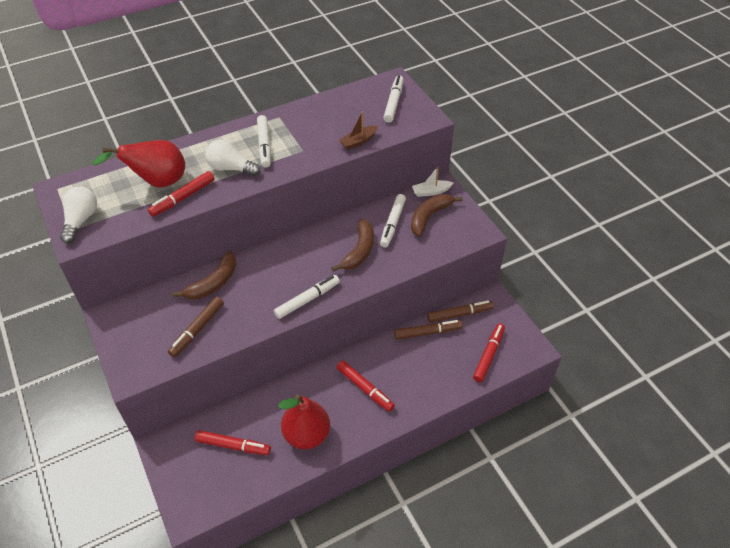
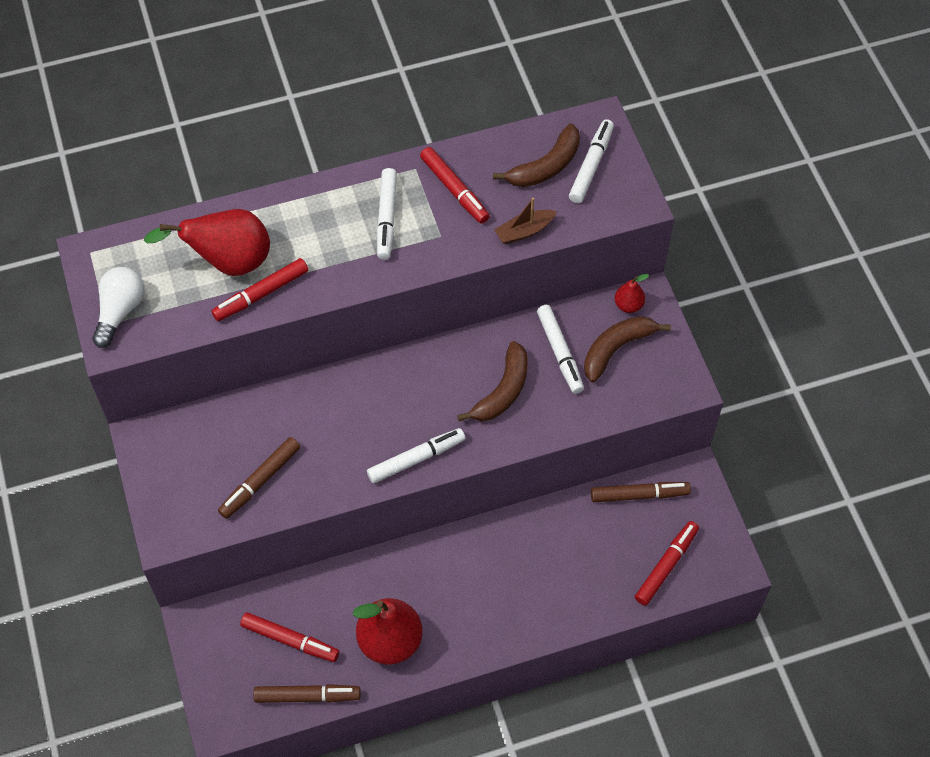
camera: 10 degrees right, 10 degrees up
brown banana [173,251,236,300] -> brown banana moved to [493,123,580,187]
white light bulb [205,140,261,176] -> none
red marker [337,360,395,412] -> red marker moved to [420,147,490,224]
white marker [380,194,406,248] -> white marker turned 45 degrees counterclockwise [537,305,584,394]
brown marker [394,320,463,340] -> brown marker moved to [253,684,361,703]
white boat [412,167,453,197] -> red pear [615,274,649,313]

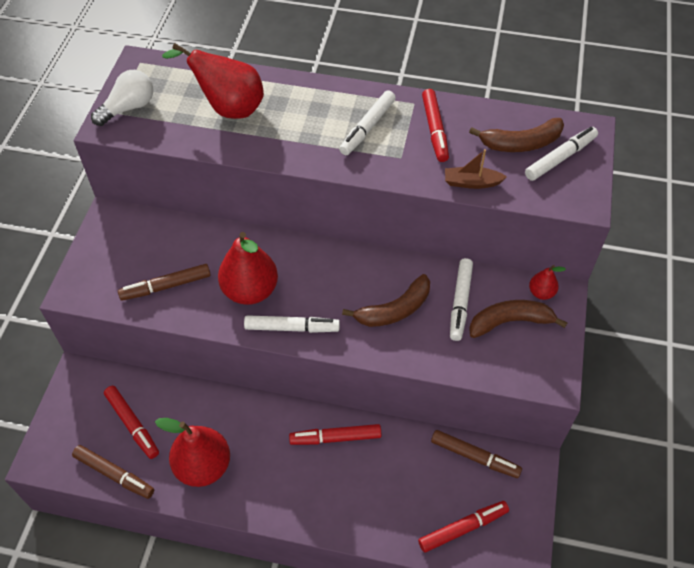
camera: 30 degrees right, 5 degrees down
red marker [211,258,308,321] -> red marker moved to [289,424,382,445]
none -> red pear [218,232,278,305]

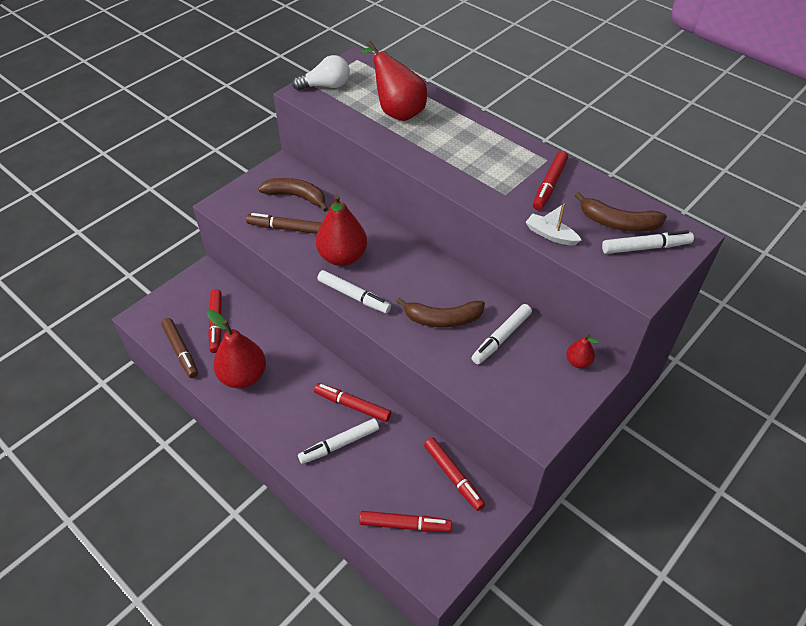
camera: 30 degrees right, 5 degrees down
white marker [339,90,396,155] -> white marker moved to [298,419,379,464]
brown marker [431,430,522,478] -> red marker [424,438,485,511]
brown boat [445,149,507,189] -> white boat [526,203,582,245]
brown banana [469,300,567,338] -> brown banana moved to [258,178,328,212]

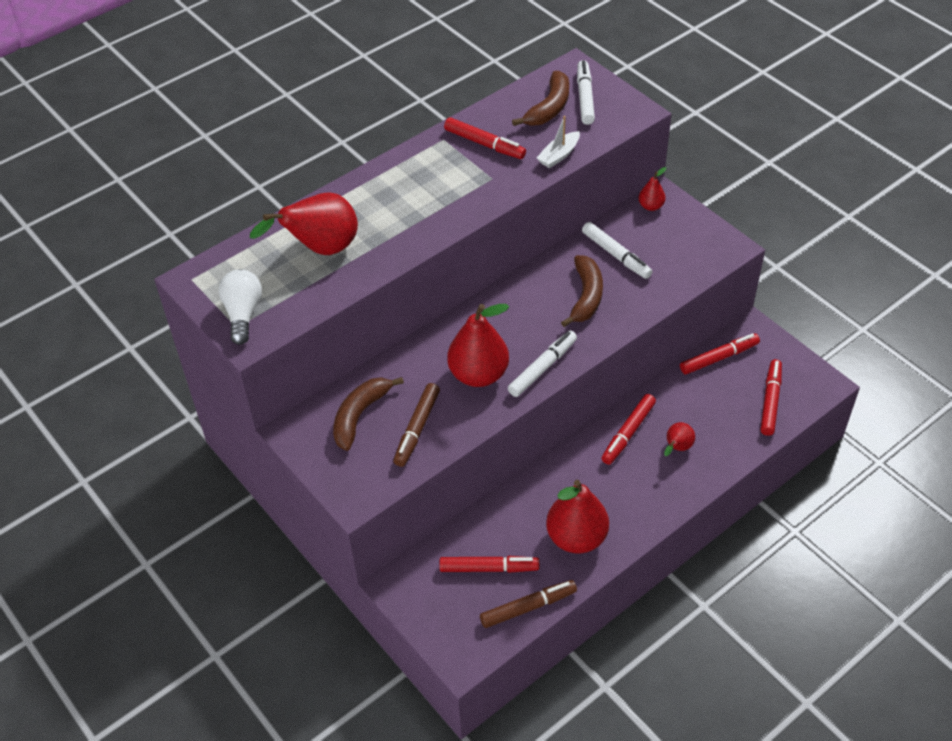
camera: 80 degrees left, 0 degrees up
white marker [298,419,379,464] -> red pear [664,422,695,456]

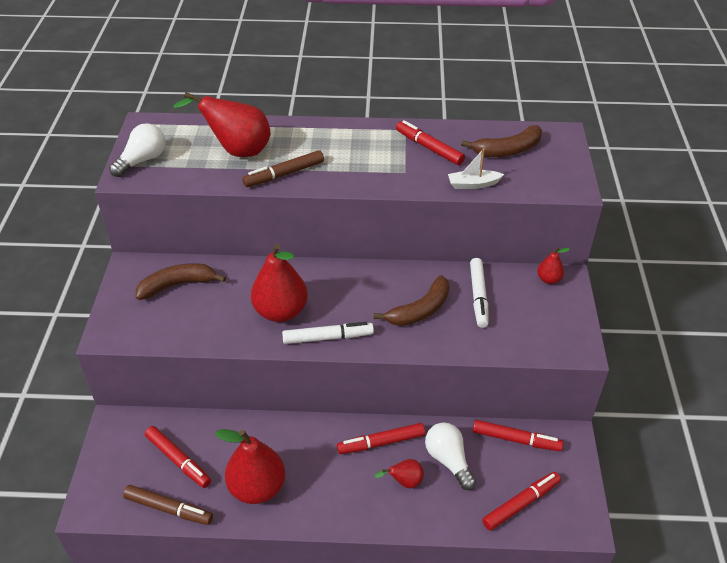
camera: 40 degrees right, 5 degrees down
brown marker [393,383,440,467] -> brown marker moved to [242,150,324,187]
red marker [444,118,526,159] -> red marker turned 150 degrees clockwise [396,120,465,165]
white marker [577,60,595,125] -> none
none -> white light bulb [425,422,476,490]

